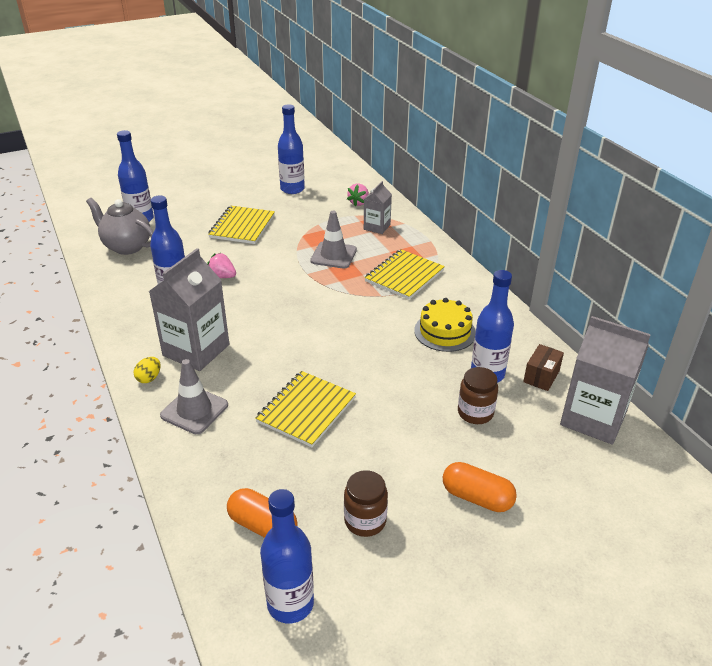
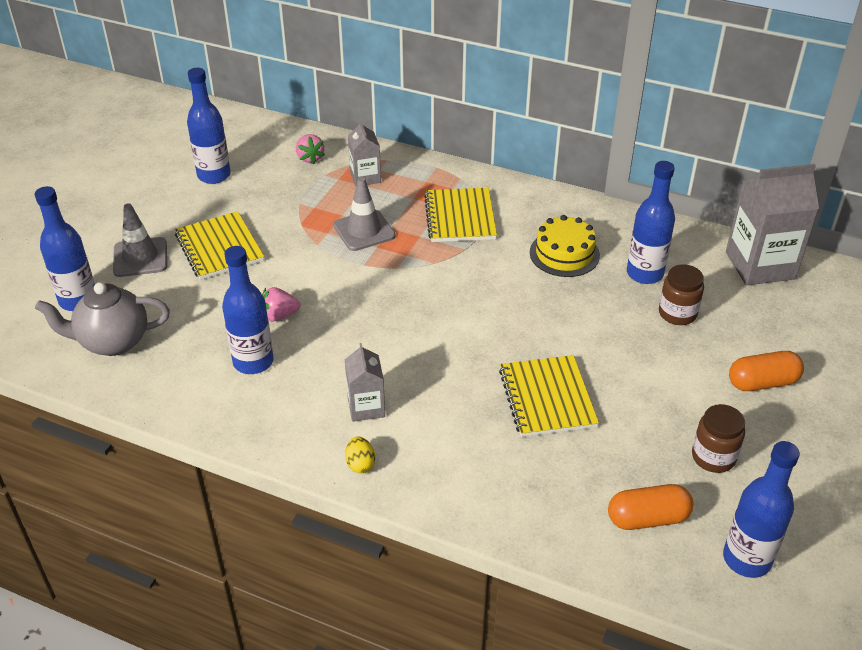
camera: 40 degrees left, 5 degrees up
grey carton [149,248,229,371] -> grey carton [345,343,385,422], size x0.54
grey traffic cone [160,359,228,434] -> grey traffic cone moved to [113,203,167,277]
brown box [523,344,564,391] -> none

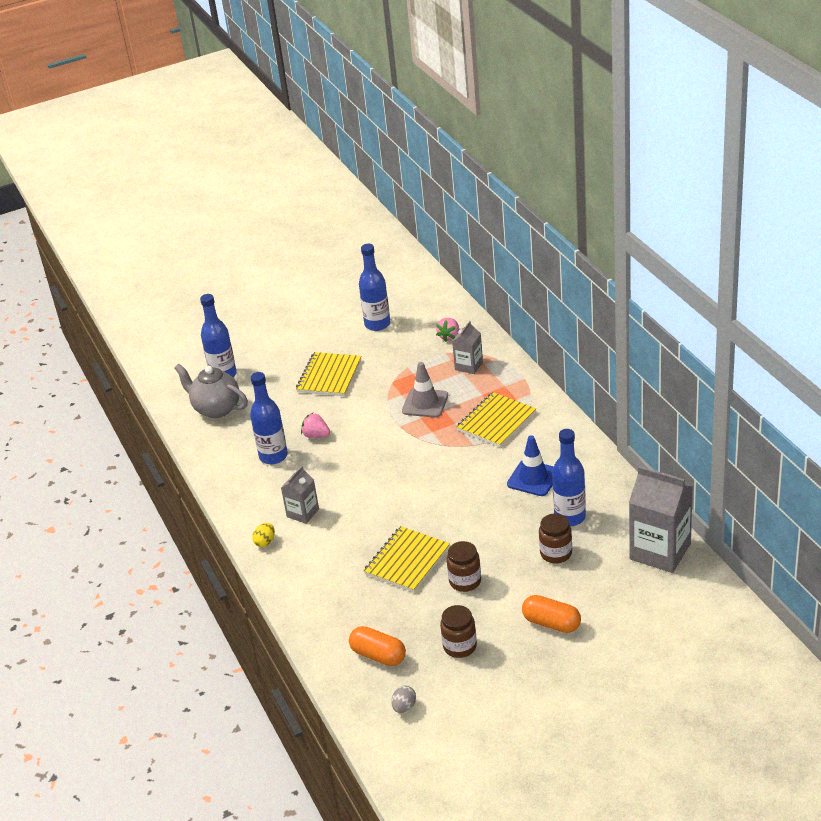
camera: 45 degrees right, 5 degrees down
grey traffic cone [113,203,167,277] -> none
yellow cake [530,215,600,277] -> blue traffic cone [507,435,554,496]
blue bottle [723,441,800,578] -> grey egg [391,686,416,713]
none -> brown jar [447,541,481,592]

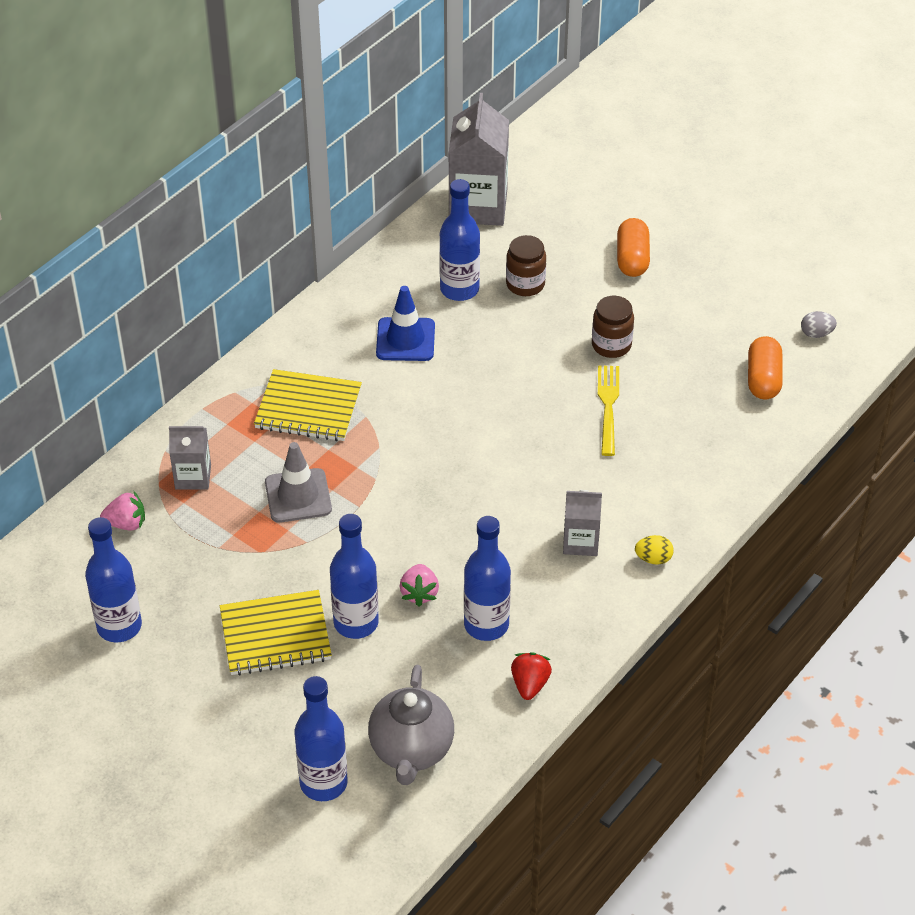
camera: 120 degrees left, 10 degrees up
yellow notebook [364,526,450,592] -> yellow fork [598,365,619,456]
brown jar [440,605,477,658] -> none
none -> blue bottle [330,514,379,639]
none -> red strawberry [511,652,552,700]

